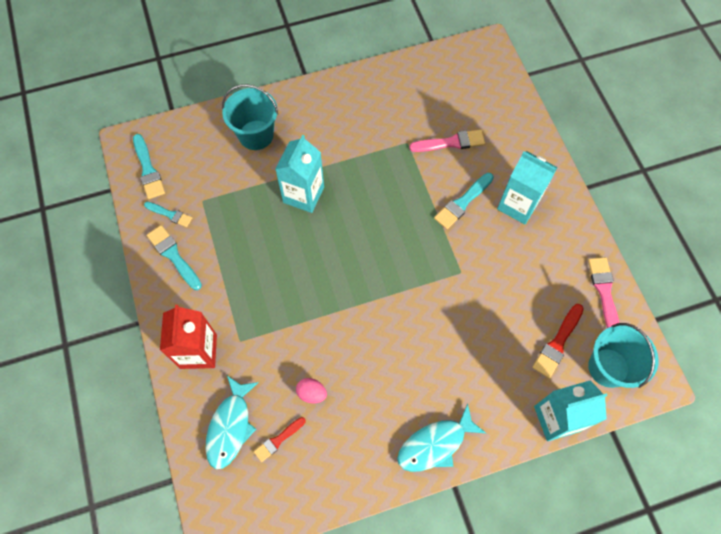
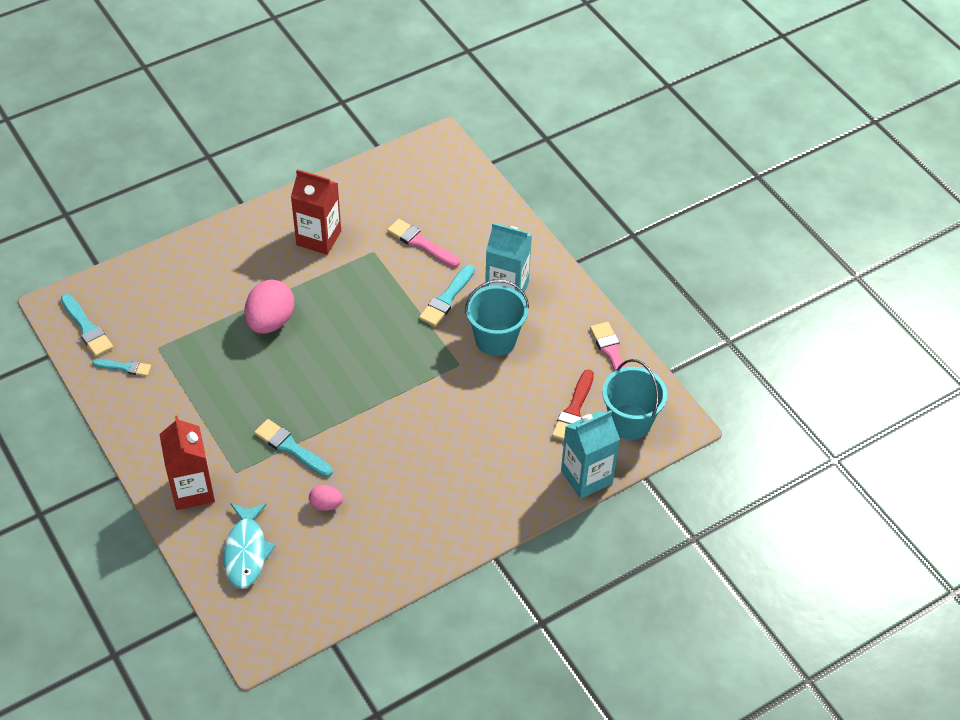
camera: 15 degrees left, 15 degrees down
turquoise brush [147,225,202,290] -> turquoise brush moved to [254,419,333,477]
turquoise bucket [222,84,278,150] -> turquoise bucket moved to [465,280,529,356]
red brush [254,417,306,462] -> none
turquoise carton [275,135,324,213] -> pink egg [244,280,294,334]
turquoise fish [397,404,486,472] -> none
pink brush [409,130,485,152] -> pink brush turned 120 degrees counterclockwise [387,219,460,267]
none -> red carton [291,169,341,255]

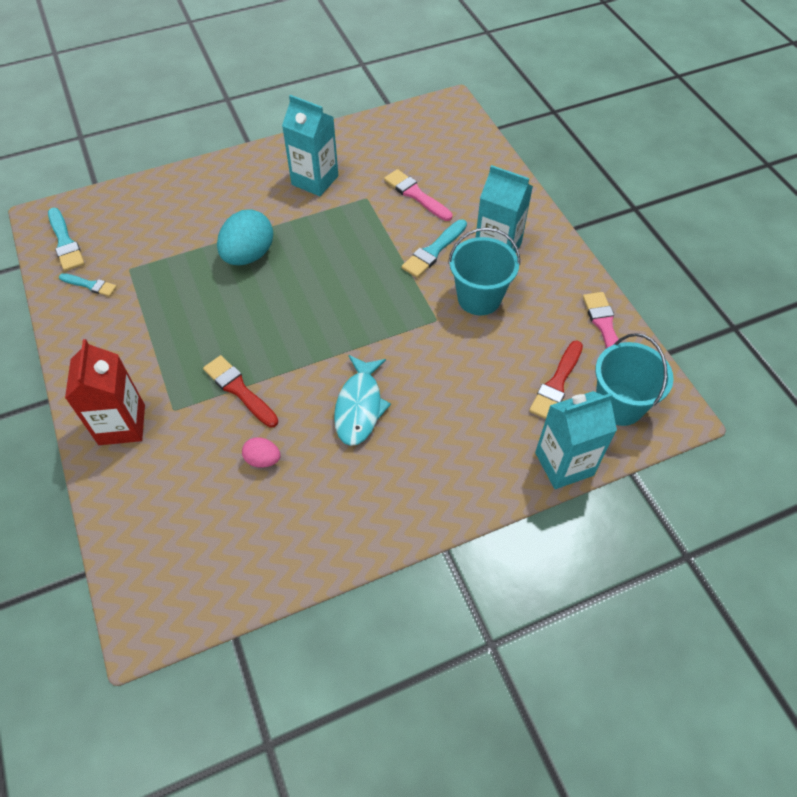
camera: 10 degrees right, 5 degrees up
turquoise fish [224,503,275,589] -> turquoise fish moved to [334,355,391,446]
pink egg [244,280,294,334] -> turquoise egg [217,209,273,265]
turquoise brush [254,419,333,477] -> red brush [203,355,278,428]
red carton [291,169,341,255] -> turquoise carton [282,95,338,196]

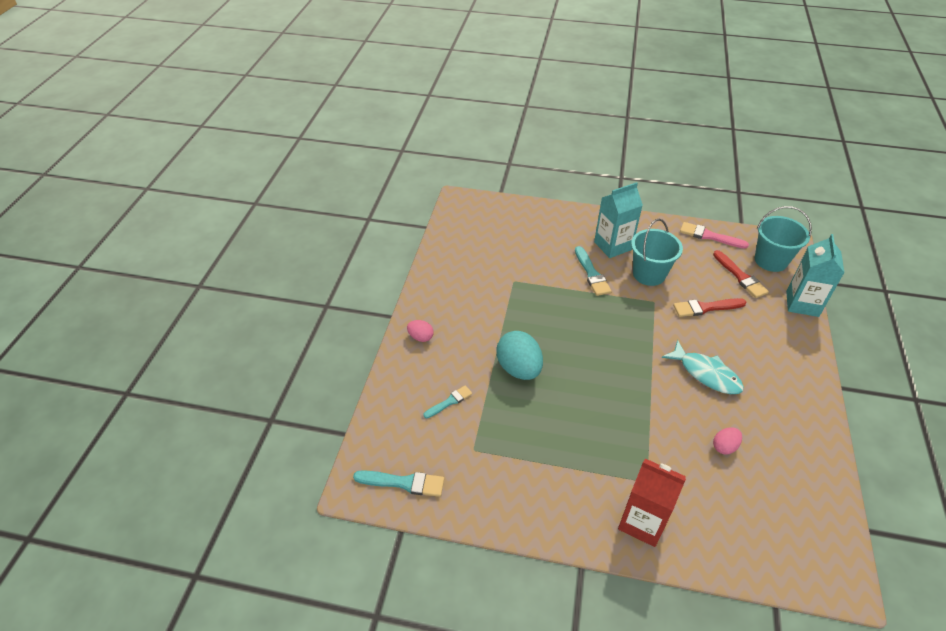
camera: 55 degrees left, 10 degrees down
turquoise brush [59,273,117,296] -> turquoise brush moved to [423,385,472,418]
red brush [203,355,278,428] -> red brush moved to [673,298,747,317]
turquoise carton [282,95,338,196] -> none
pink brush [384,169,453,221] -> none
none -> pink egg [407,320,434,342]

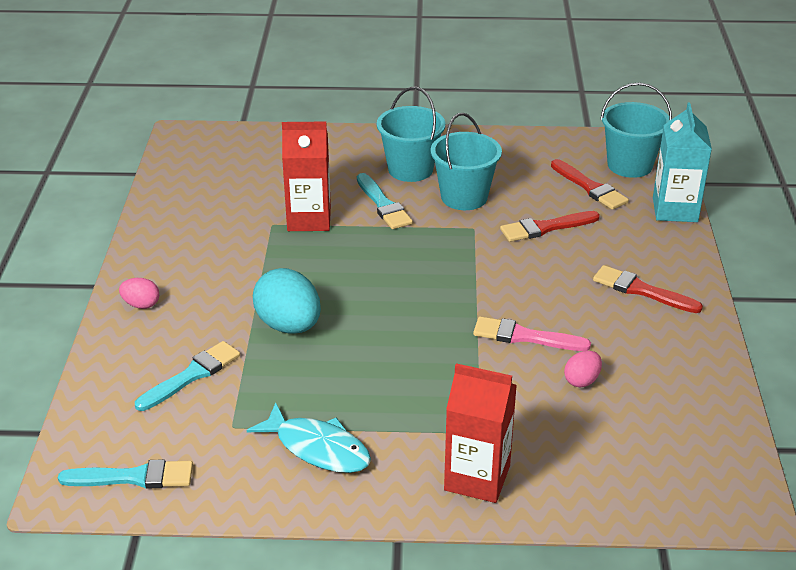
camera: 10 degrees left, 10 degrees down
turquoise brush [423,385,472,418] -> turquoise brush [135,341,240,411], size x1.52
turquoise carton [594,182,643,258] -> turquoise bucket [377,87,445,182]
turquoise fish [661,340,744,394] -> turquoise fish moved to [247,403,371,473]
pink brush [680,222,749,249] -> pink brush moved to [473,316,591,351]
none -> red carton [282,122,331,231]
none -> red brush [593,265,703,313]

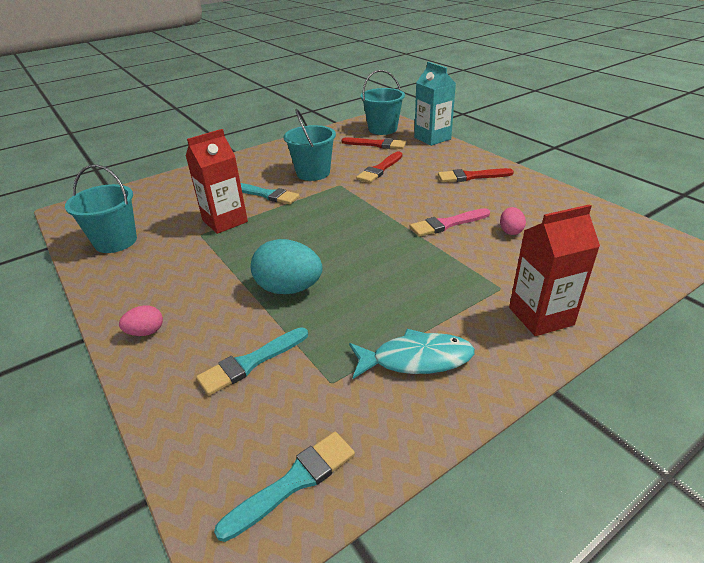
camera: 35 degrees left, 0 degrees up
turquoise brush [135,341,240,411] -> turquoise brush turned 135 degrees counterclockwise [196,327,308,396]
turquoise bucket [377,87,445,182] -> turquoise bucket moved to [65,165,137,253]

